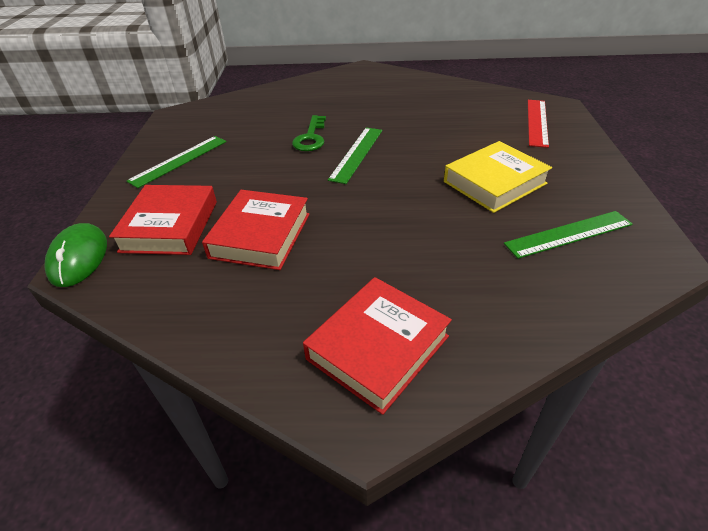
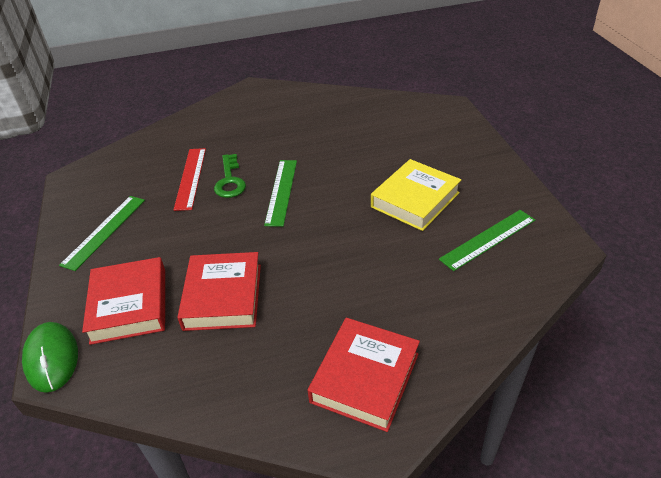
camera: 15 degrees left, 0 degrees up
red ruler [528,100,549,148] -> red ruler moved to [173,148,206,211]

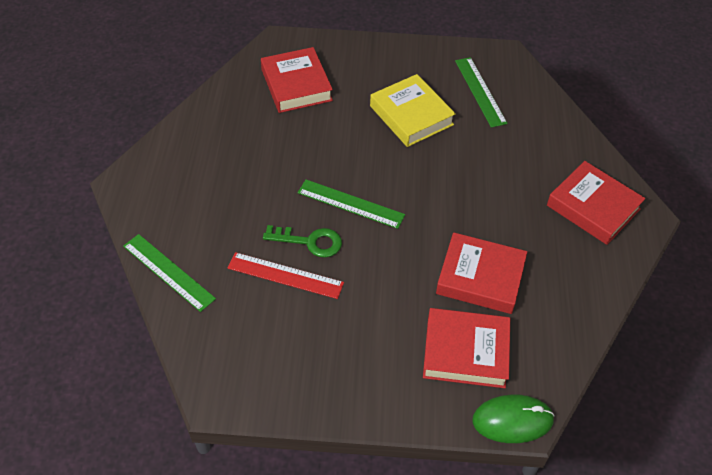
camera: 75 degrees left, 10 degrees up
green ruler [59,196,145,271] -> green ruler moved to [123,234,216,312]
none -> red book [261,47,333,113]

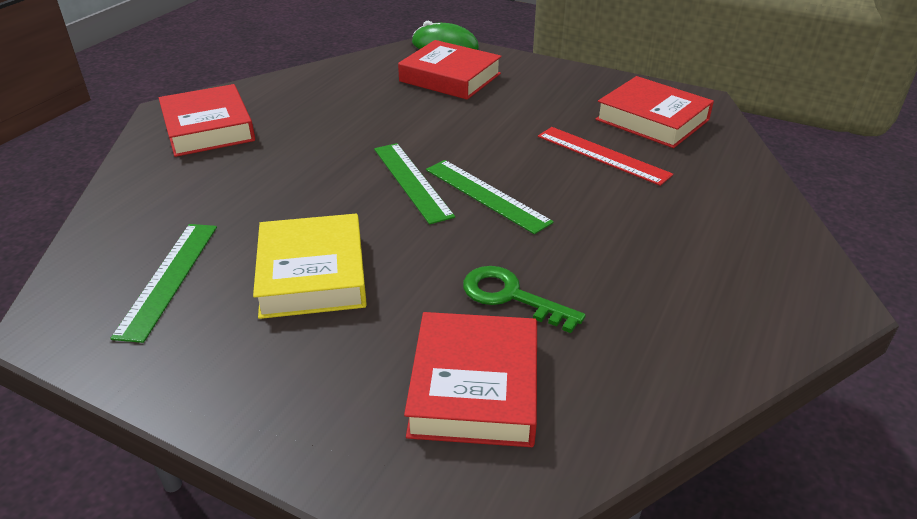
camera: 155 degrees left, 15 degrees down
green ruler [123,234,216,312] -> green ruler moved to [374,143,455,225]
green key [263,225,342,258] -> green key moved to [463,266,586,333]
red book [436,232,527,314] -> red book moved to [596,76,714,148]

